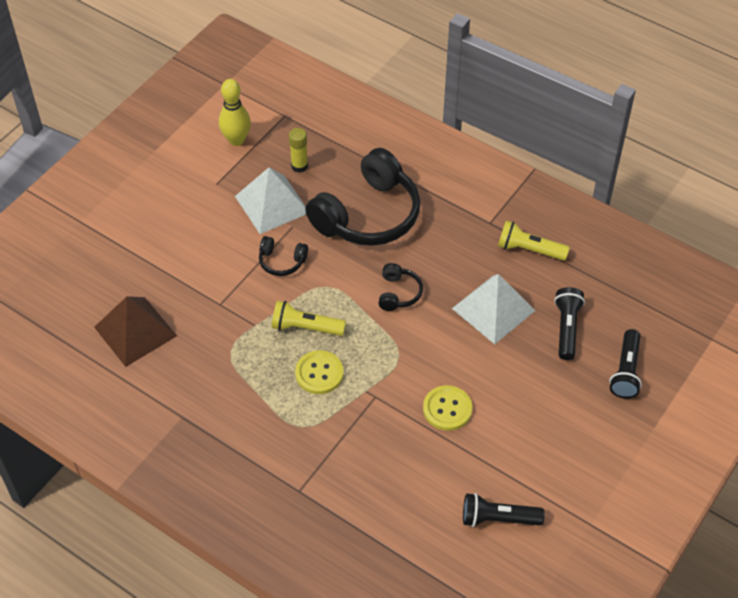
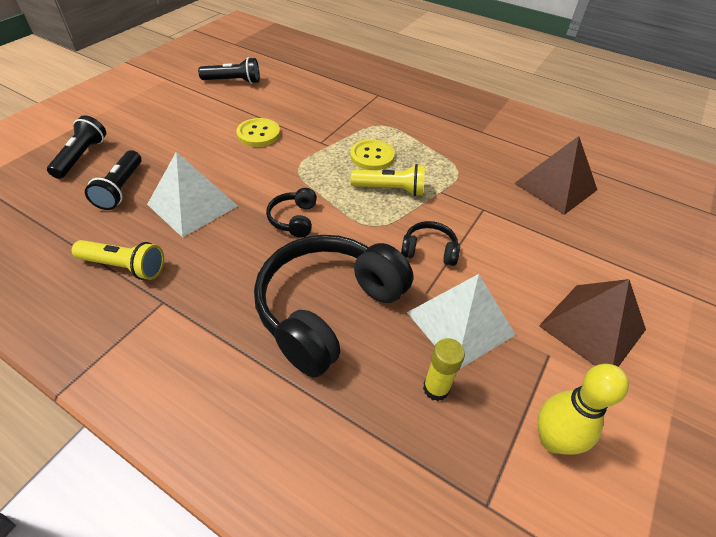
camera: 175 degrees right, 5 degrees down
none -> brown pyramid [539,279,646,367]

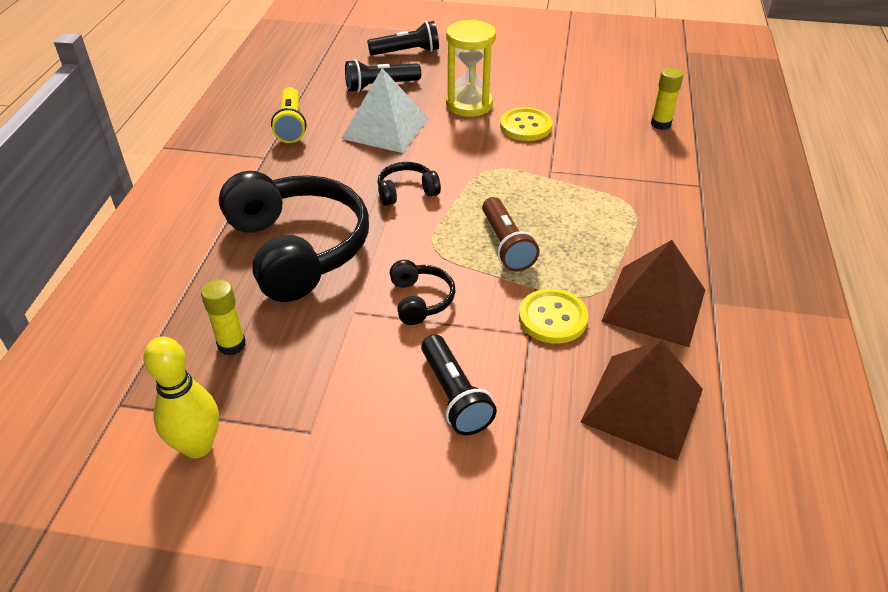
camera: 70 degrees right, 5 degrees down
black flashlight [198,57,260,84] -> black flashlight moved to [421,334,497,435]
black headphones [254,235,413,377] -> black headphones turned 45 degrees clockwise [219,171,369,302]
yellow button [350,139,395,170] -> yellow button moved to [519,289,588,344]
yellow flashlight [350,164,425,196] -> brown flashlight [482,197,540,272]
white pyramid [407,274,516,368] -> none
brown pyramid [539,279,646,367] -> brown pyramid moved to [601,240,705,347]
none -> yellow hourglass [446,19,496,117]
none -> yellow glue stick [651,68,683,130]

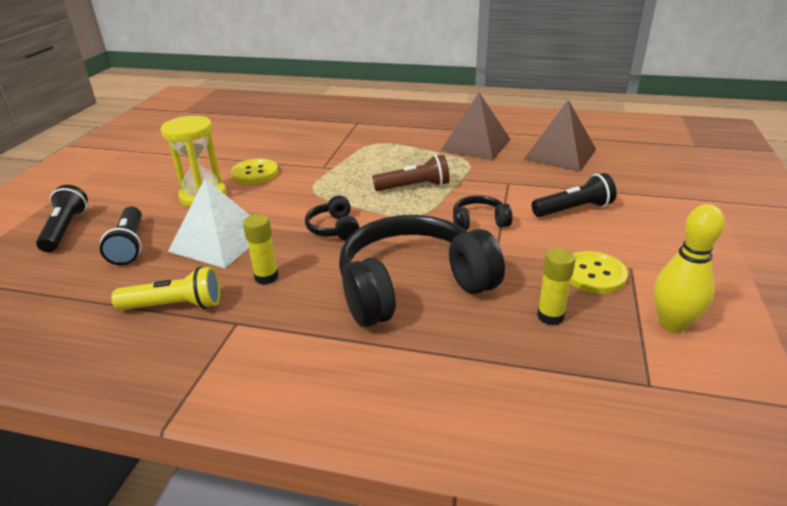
camera: 85 degrees left, 10 degrees down
yellow button [519,289,588,344] -> yellow button moved to [570,251,628,294]
yellow glue stick [651,68,683,130] -> yellow glue stick moved to [243,214,279,285]

